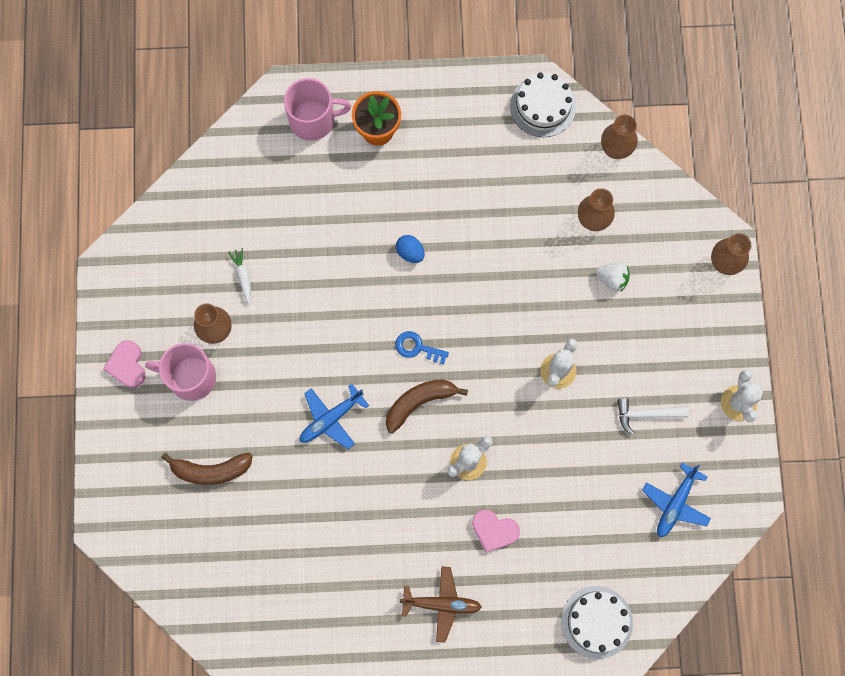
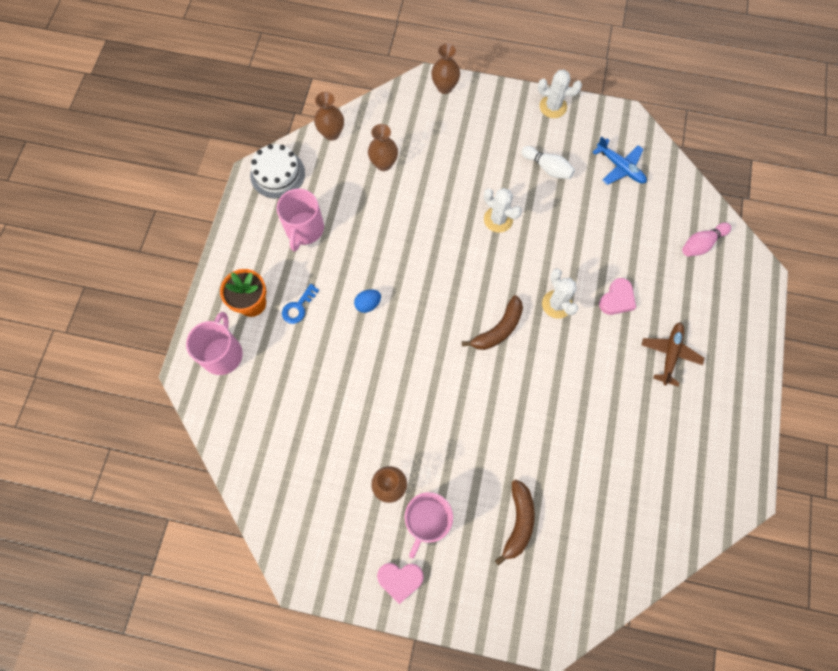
camera: 75 degrees left, 5 degrees down
white carrot [228,248,251,305] -> none
blue plane [300,383,369,449] -> none
brown banana [386,379,468,433] -> brown banana turned 120 degrees counterclockwise [462,295,523,350]
blue key [395,331,449,364] -> blue key moved to [282,284,319,324]
white cake [561,586,633,659] -> pink bowling pin [682,223,731,256]
white strawberry [596,263,630,292] -> none
white hammer [617,398,689,435] -> white bowling pin [522,146,575,179]
none -> pink mug [277,189,324,251]

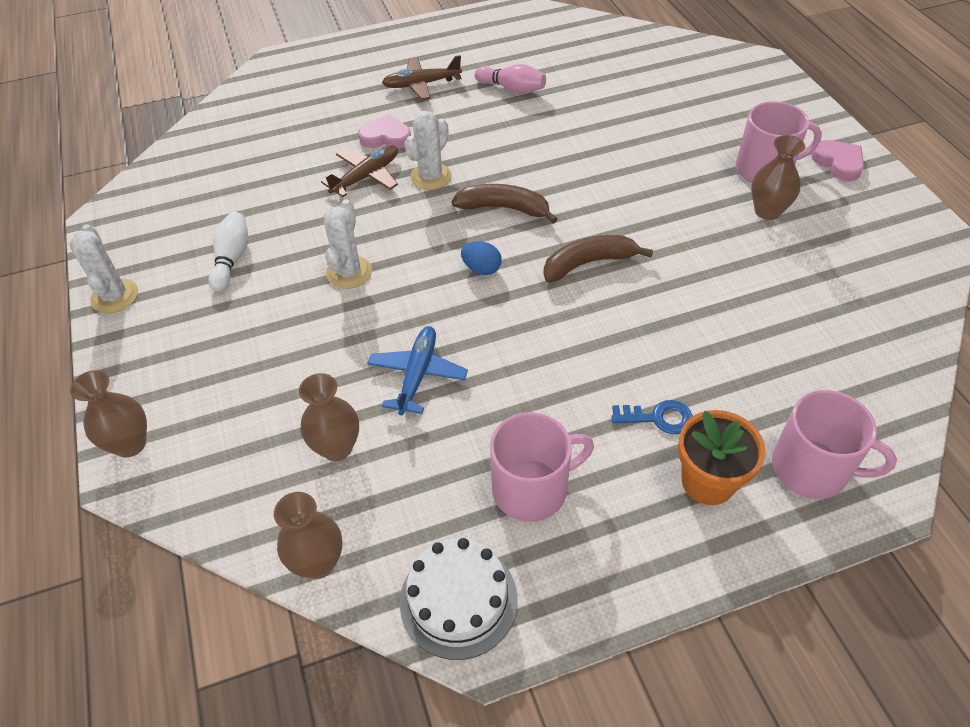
camera: 120 degrees left, 20 degrees down
pink mug [186,312,243,375] -> pink mug turned 135 degrees counterclockwise [772,390,897,499]
blue egg [354,289,381,313] -> blue egg moved to [461,241,502,275]
brown banana [495,479,535,566] -> brown banana moved to [543,235,653,282]
blue plane [592,136,647,185] -> blue plane moved to [367,326,468,415]
pink bowling pin [682,223,731,256] -> pink bowling pin moved to [474,64,546,94]
none -> brown plane [321,145,398,197]

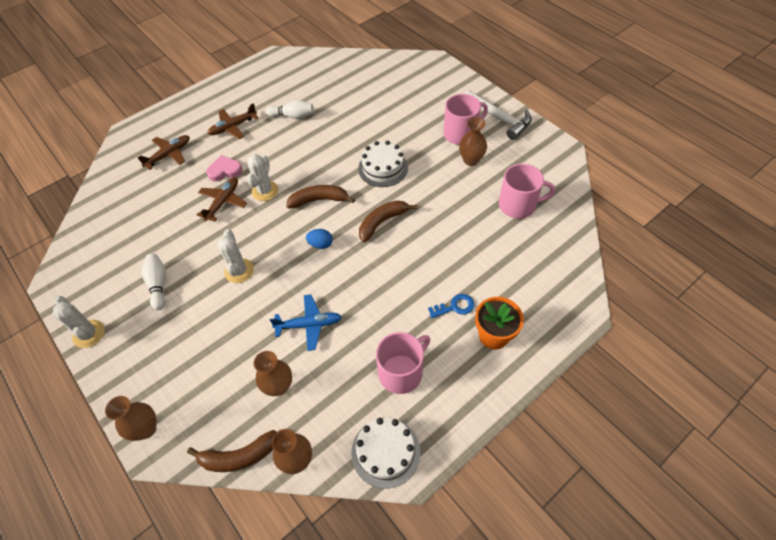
camera: 20 degrees left, 5 degrees up
blue plane [367,326,468,415] -> blue plane turned 90 degrees clockwise [270,294,341,351]
pink bowling pin [474,64,546,94] -> white bowling pin [266,100,314,119]
pink mug [772,390,897,499] -> pink mug moved to [499,164,555,219]
pink heart [811,140,864,181] -> white hammer [465,90,532,140]
none -> brown plane [137,135,189,170]
none -> brown banana [187,430,276,472]
none -> white cake [358,141,408,187]

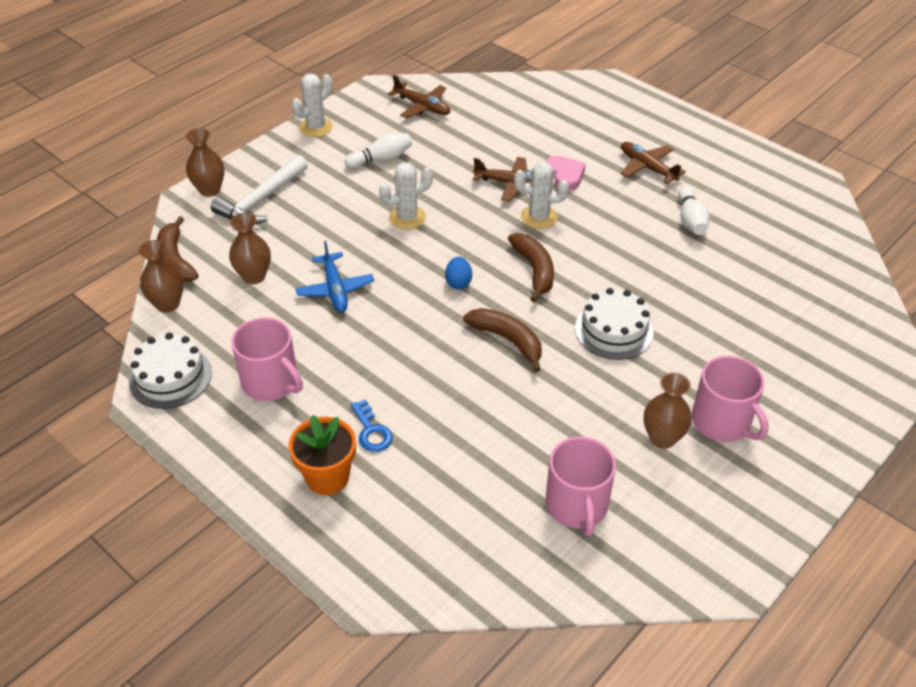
camera: 80 degrees right, 10 degrees down
brown plane [137,135,189,170] -> brown plane moved to [388,75,451,119]
white hammer [465,90,532,140] -> white hammer moved to [211,155,308,224]

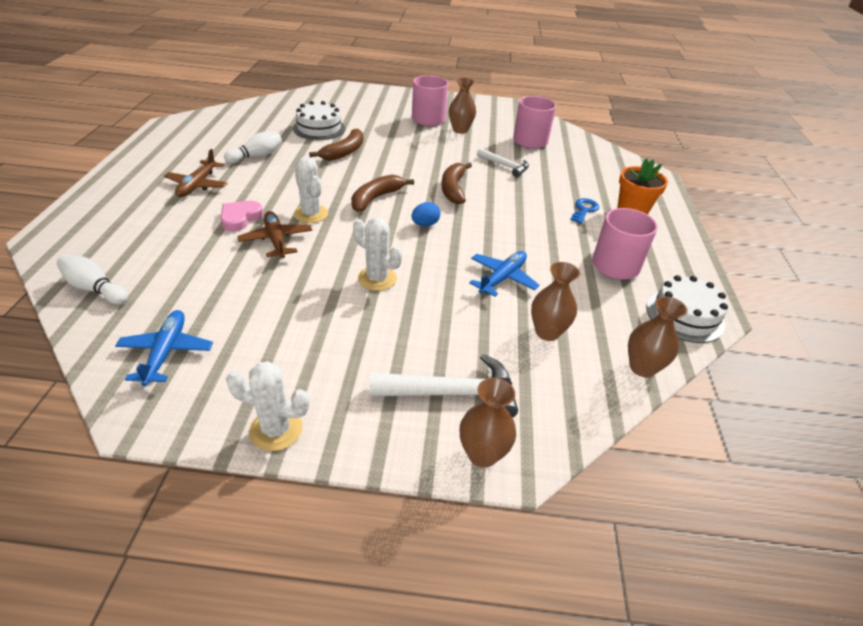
camera: 130 degrees left, 5 degrees down
brown banana [157,216,198,282] -> brown banana moved to [309,128,363,161]
white bowling pin [344,133,412,169] -> white bowling pin moved to [57,254,128,304]
brown plane [388,75,451,119] -> blue plane [115,310,213,386]
white cake [575,288,654,360] -> white cake moved to [293,101,345,140]
none -> white hammer [477,148,529,177]

